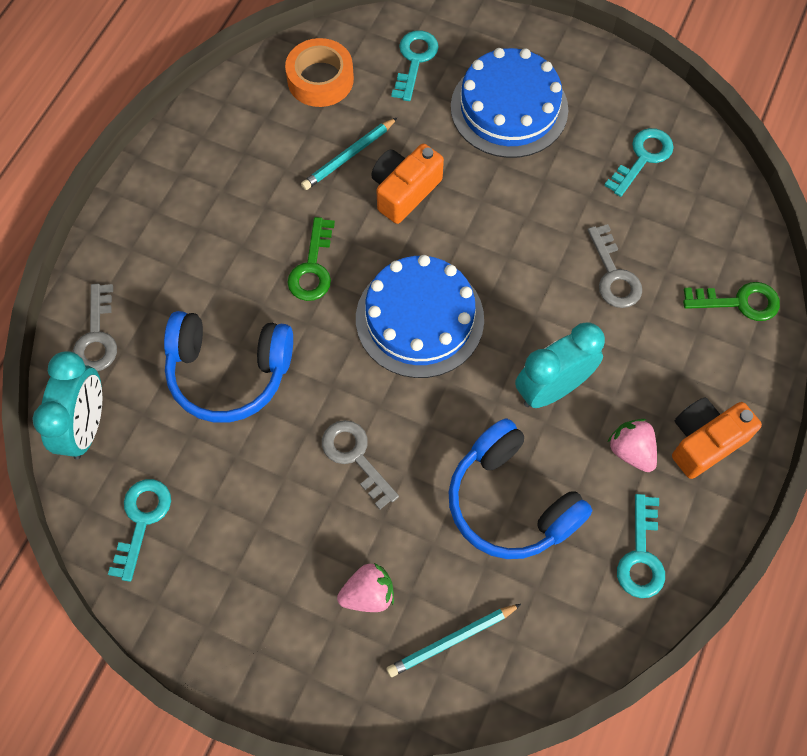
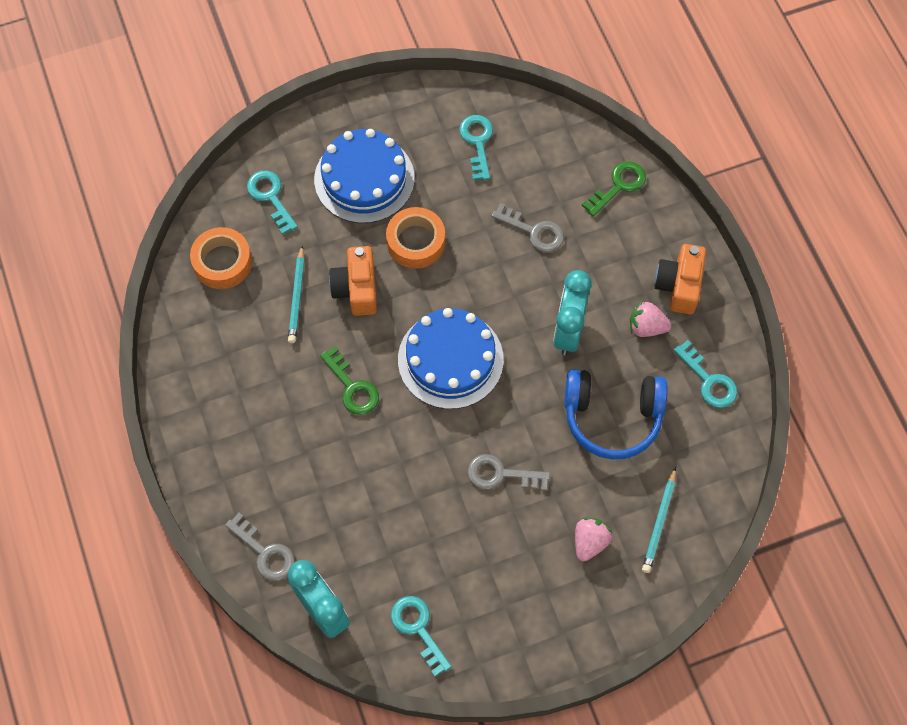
camera: 45 degrees left, 0 degrees up
blue headphones [164,311,293,423] -> none
none -> orange tape [386,207,445,269]

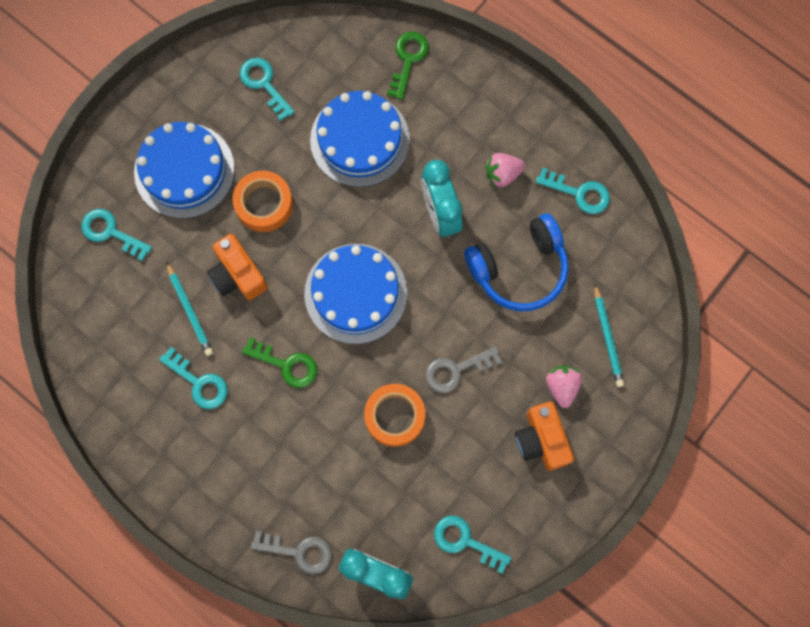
camera: 30 degrees left, 10 degrees up
orange tape [190,227,252,289] -> orange tape moved to [364,384,426,447]
grey key [492,203,564,252] -> blue cake [310,91,410,187]
orange camera [654,244,706,314] -> orange camera moved to [515,402,574,471]
none -> turquoise key [159,347,228,409]

